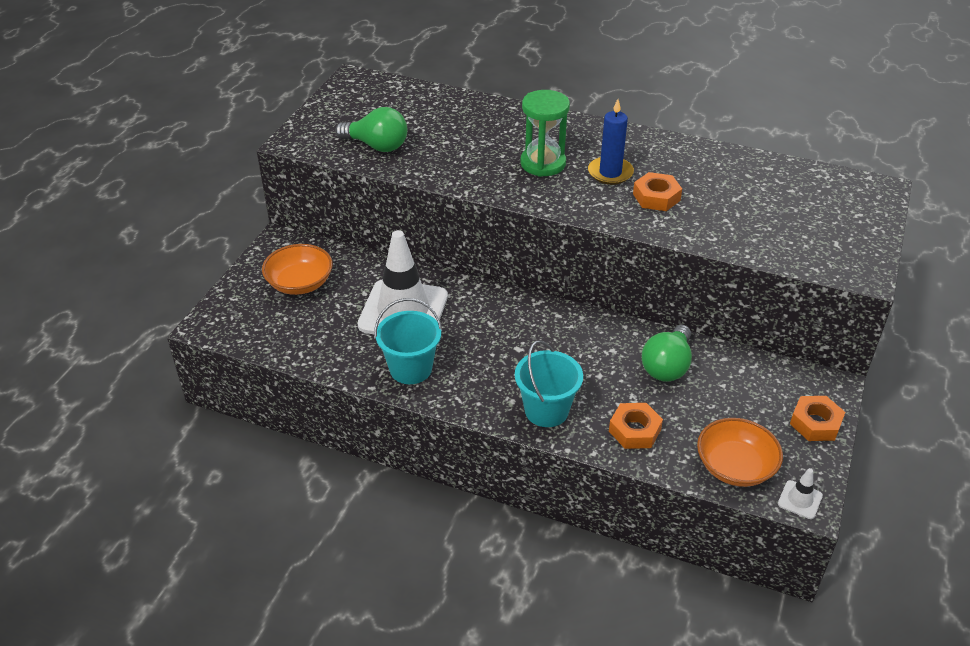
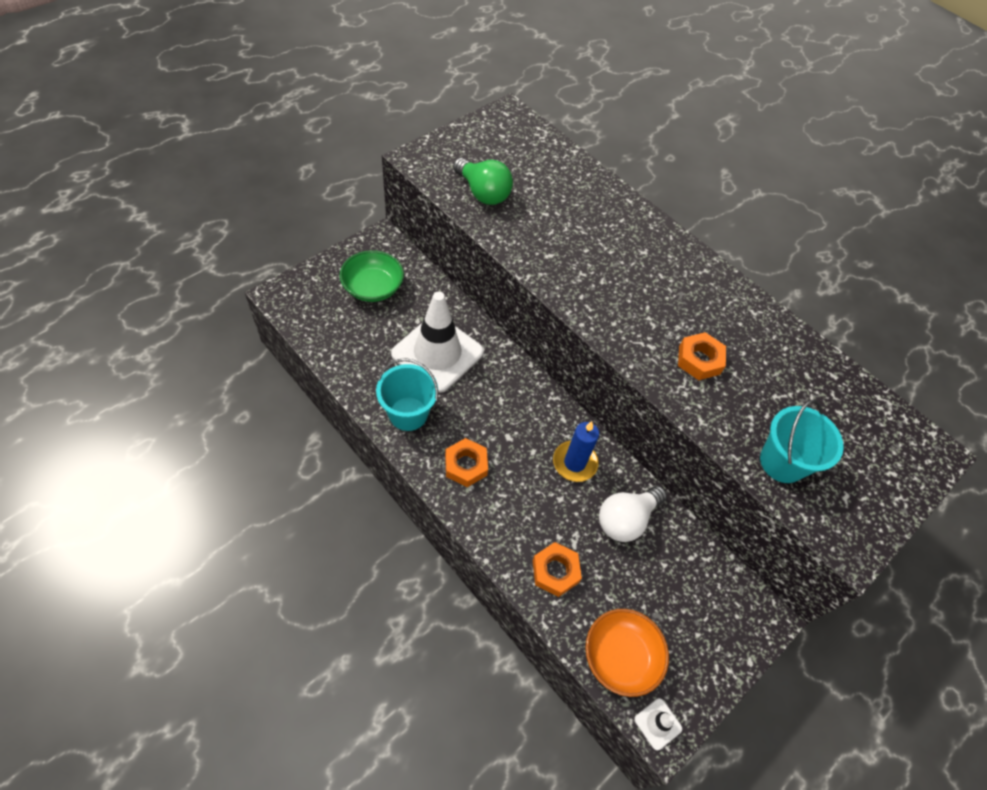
camera: 20 degrees right, 15 degrees up
orange bowl [262,244,333,295] -> green bowl [340,250,404,302]
turquoise bucket [515,340,583,427] -> turquoise bucket moved to [760,400,844,483]
green hourglass [520,90,570,177] -> none
blue candle [588,99,634,185] -> blue candle moved to [553,421,599,482]
green light bulb [642,325,692,382] -> white light bulb [599,486,667,542]
orange nut [790,396,845,441] -> orange nut moved to [445,438,488,487]

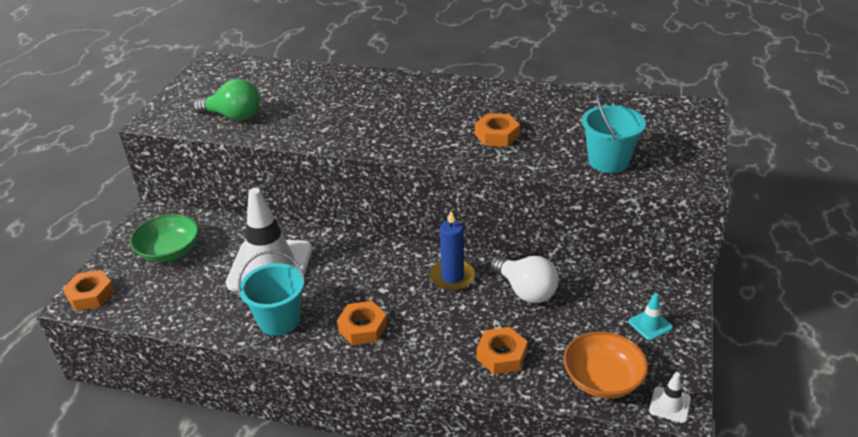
camera: 25 degrees left, 20 degrees down
white light bulb [599,486,667,542] -> white light bulb turned 60 degrees counterclockwise [490,256,559,303]
none -> orange nut [63,270,115,311]
none -> turquoise traffic cone [628,293,673,341]

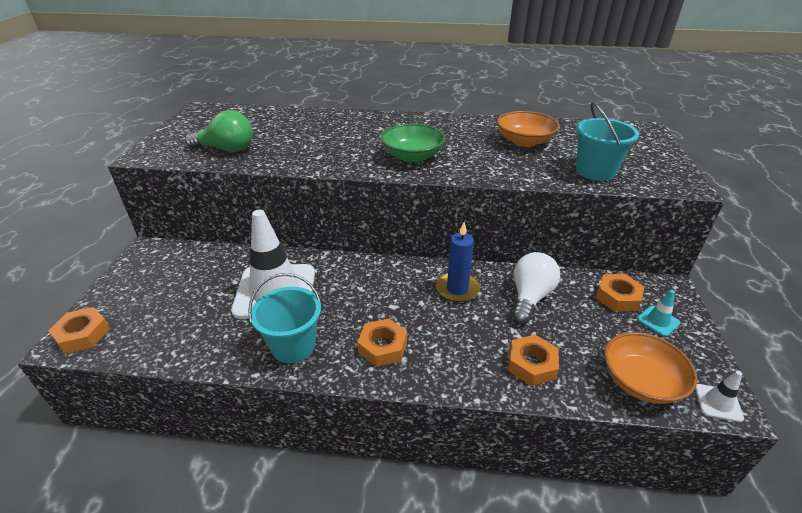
camera: 10 degrees left, 0 degrees up
green bowl [130,214,199,262] -> green bowl moved to [381,124,446,162]
orange nut [475,113,520,147] -> orange nut moved to [596,274,645,312]
white light bulb [490,256,559,303] -> white light bulb turned 105 degrees counterclockwise [512,252,560,324]
none -> orange bowl [497,111,560,147]

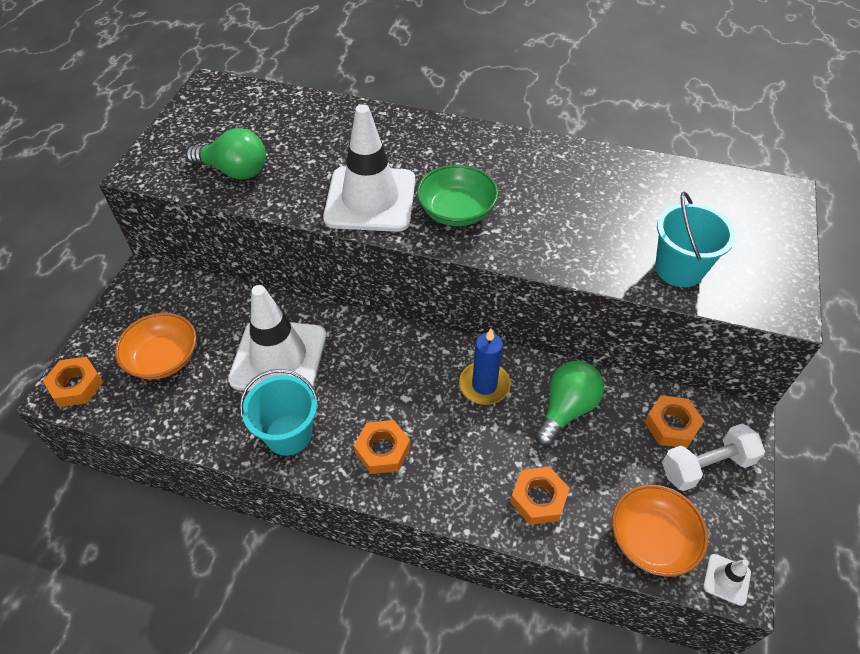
camera: 10 degrees right, 15 degrees up
orange bowl [497,111,560,147] -> orange bowl moved to [115,313,196,380]
white light bulb [512,252,560,324] -> green light bulb [534,361,604,446]
turquoise traffic cone [637,290,680,337] -> white dumbbell [662,424,765,491]
none -> white traffic cone [323,104,415,232]

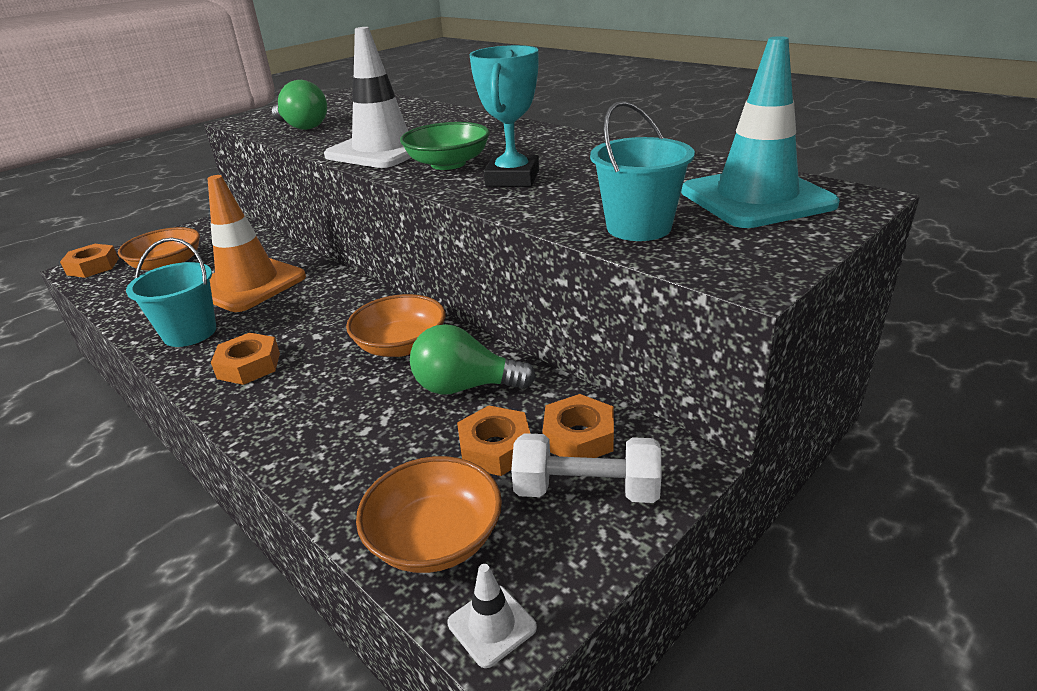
camera: 30 degrees right, 20 degrees down
white traffic cone [228,285,326,391] -> orange traffic cone [207,175,306,312]
blue candle [459,329,511,405] -> orange bowl [346,294,446,357]
orange nut [510,467,570,525] -> orange nut moved to [457,405,530,476]
green light bulb [534,361,604,446] -> green light bulb turned 150 degrees counterclockwise [410,324,536,395]
none -> turquoise trophy [469,45,539,187]
none -> turquoise traffic cone [681,36,840,228]

